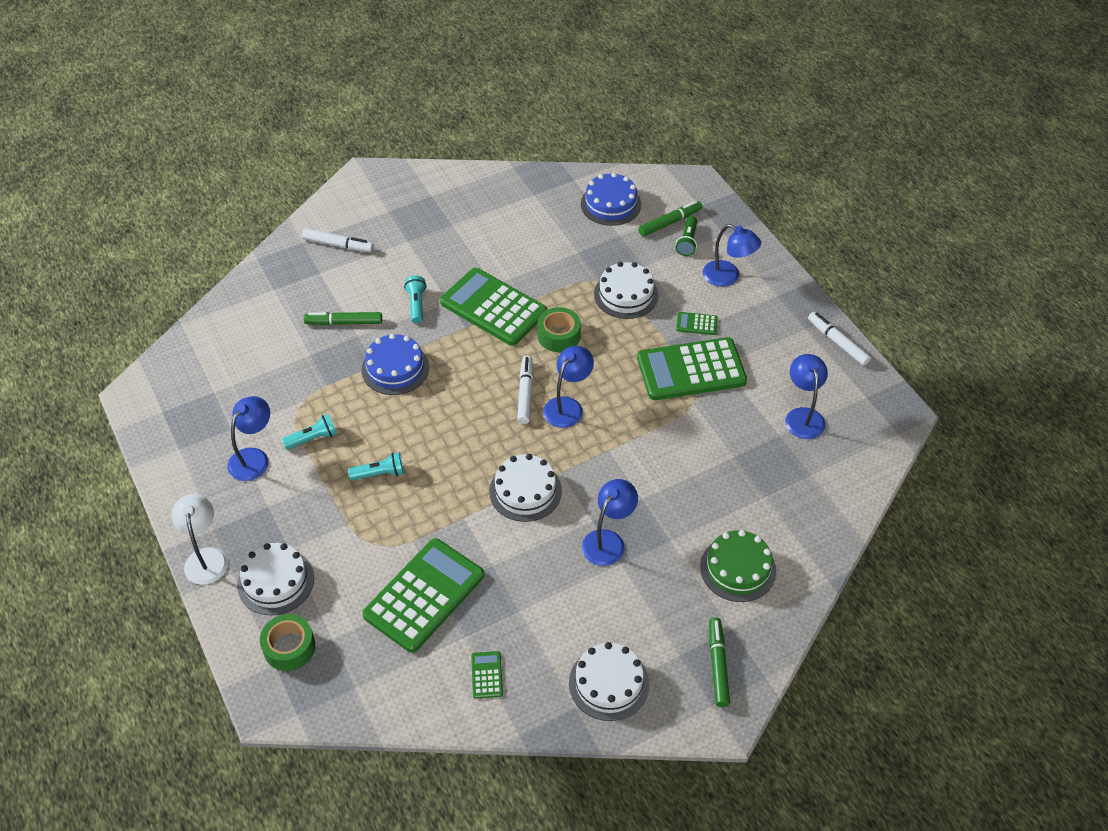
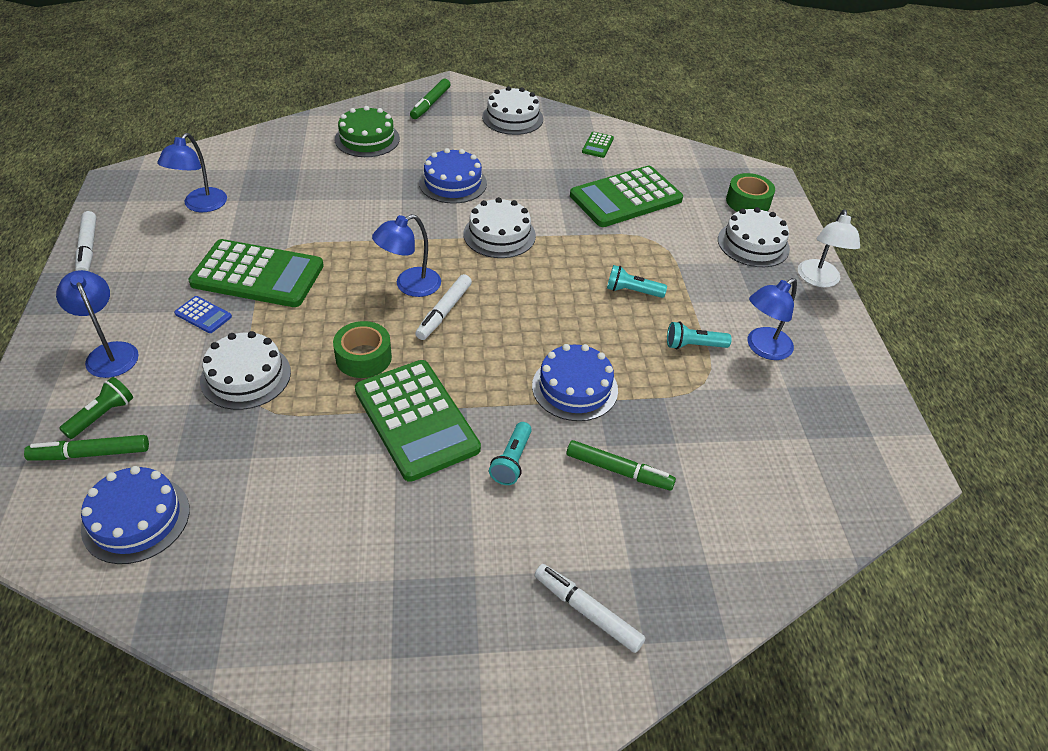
camera: 160 degrees left, 5 degrees down
blue lamp [582,479,638,566] -> blue cake [419,148,487,204]
green calculator [676,312,718,335] -> blue calculator [174,296,232,333]

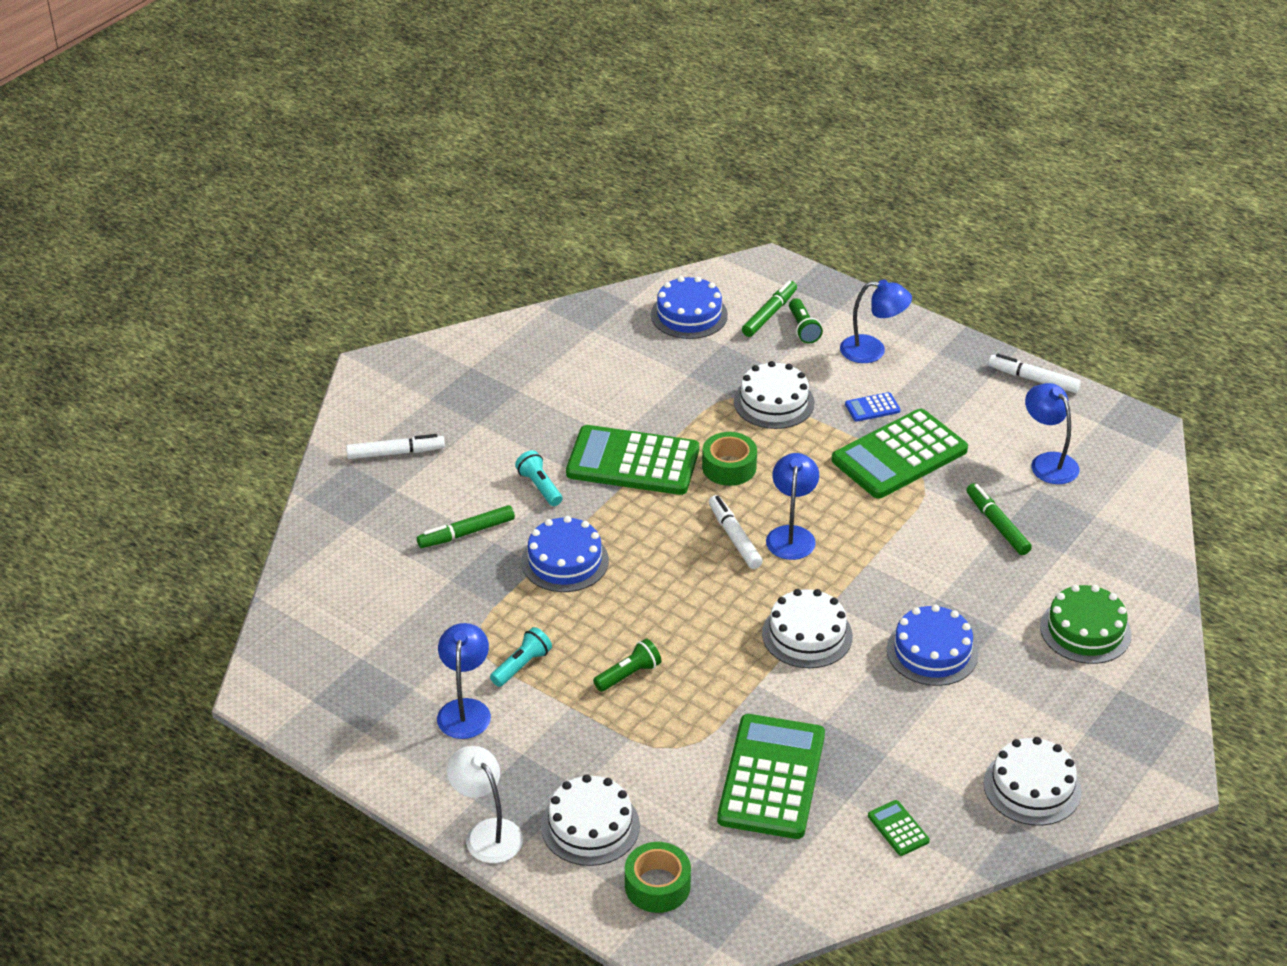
camera: 135 degrees right, 5 degrees down
green marker [410,79,450,119] -> green marker moved to [966,483,1032,555]
turquoise flashlight [607,265,667,298] -> green flashlight [593,639,661,692]

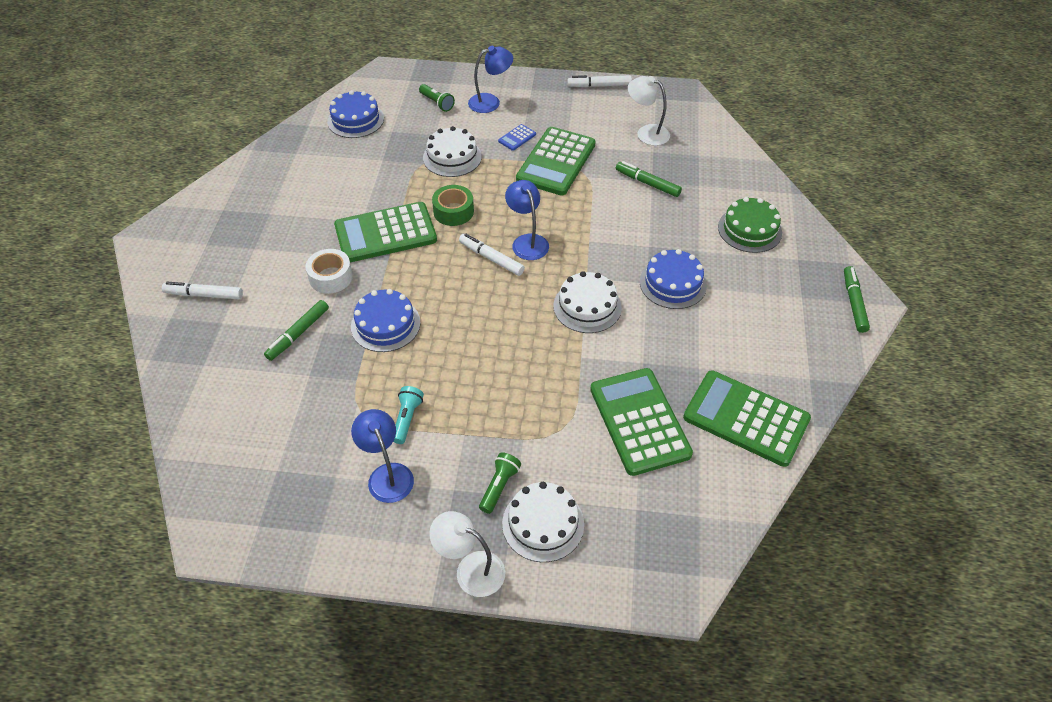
camera: 30 degrees left, 10 degrees up
white marker [346,434,445,459] -> white marker turned 135 degrees counterclockwise [162,282,243,299]
turquoise flashlight [515,450,562,506] -> white tape [305,249,353,294]
green flashlight [593,639,661,692] -> green flashlight moved to [479,452,521,514]
green tape [625,842,691,913] -> none
green marker [742,281,797,337] -> green marker moved to [844,266,870,333]
green calculator [868,800,930,856] -> green calculator [683,370,811,467], size x2.42
white cake [983,737,1082,826] -> none
blue lamp [1025,383,1079,484] -> white lamp [628,76,670,146]

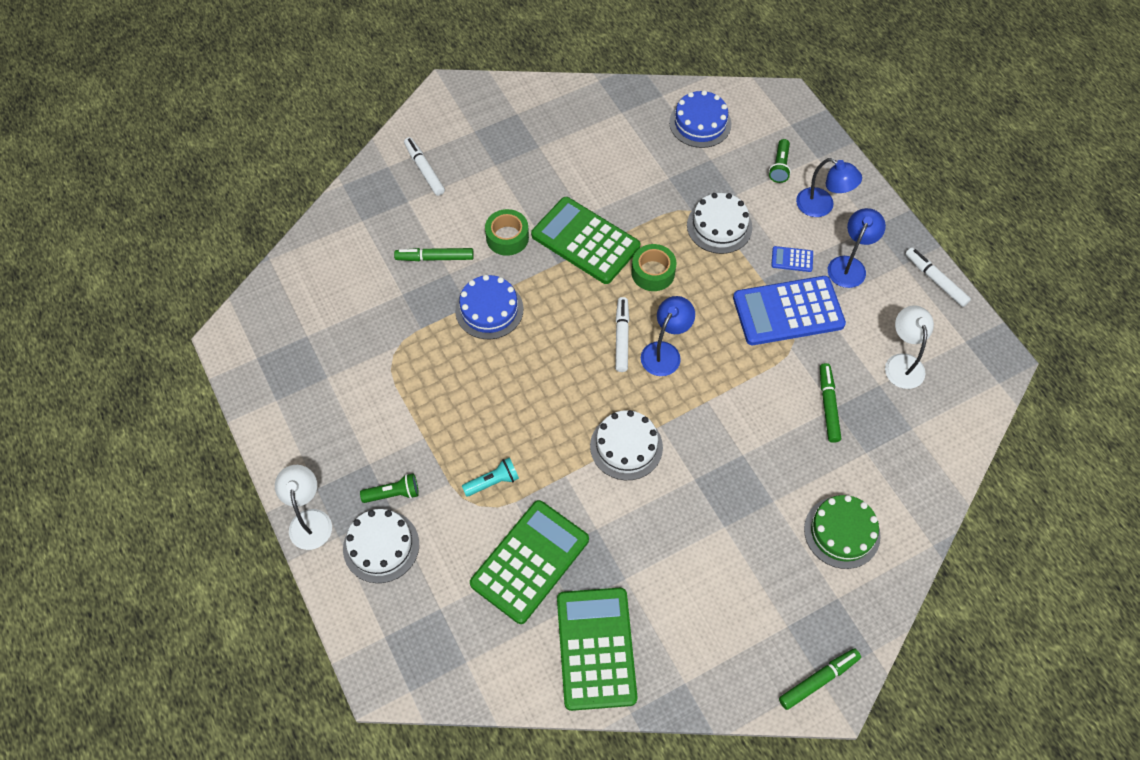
camera: 55 degrees right, 10 degrees up
white tape [305,249,353,294] -> green tape [485,209,529,256]
blue lamp [351,409,414,503] -> blue lamp moved to [828,208,886,288]
turquoise flashlight [393,386,424,444] -> turquoise flashlight moved to [462,457,519,497]
green calculator [516,127,596,196] -> blue calculator [733,276,846,345]
blue cake [640,249,707,309] -> none

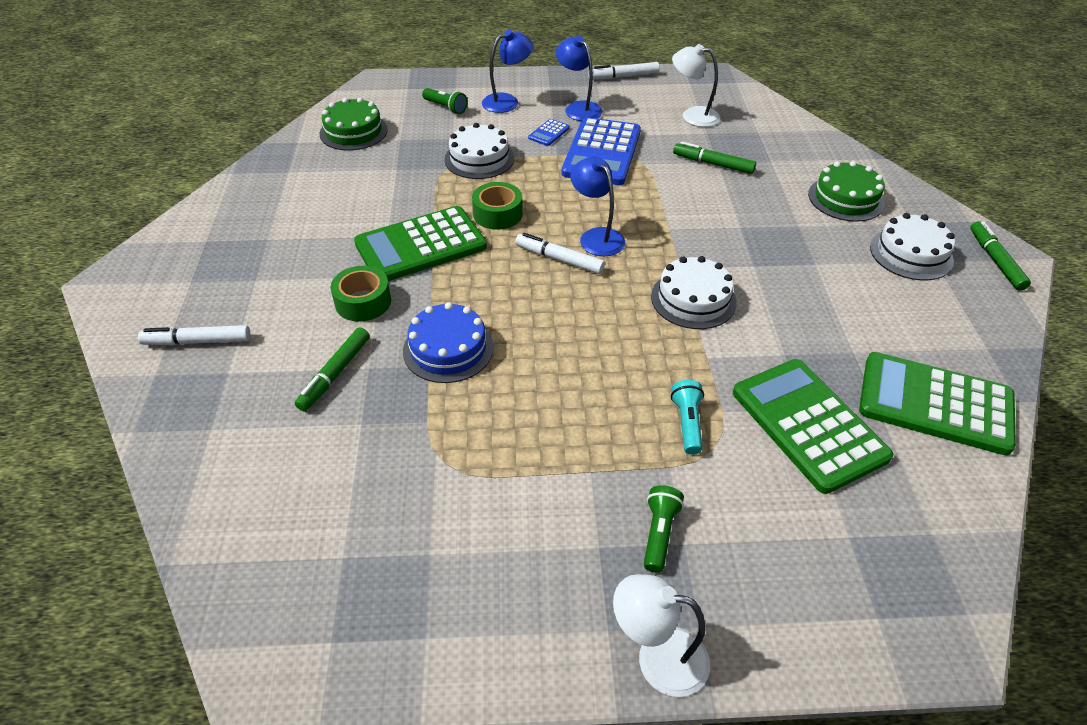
camera: 65 degrees left, 15 degrees down
white cake [343,509,419,583] -> white cake moved to [870,213,955,280]
blue cake [669,90,731,148] -> green cake [320,98,388,150]

